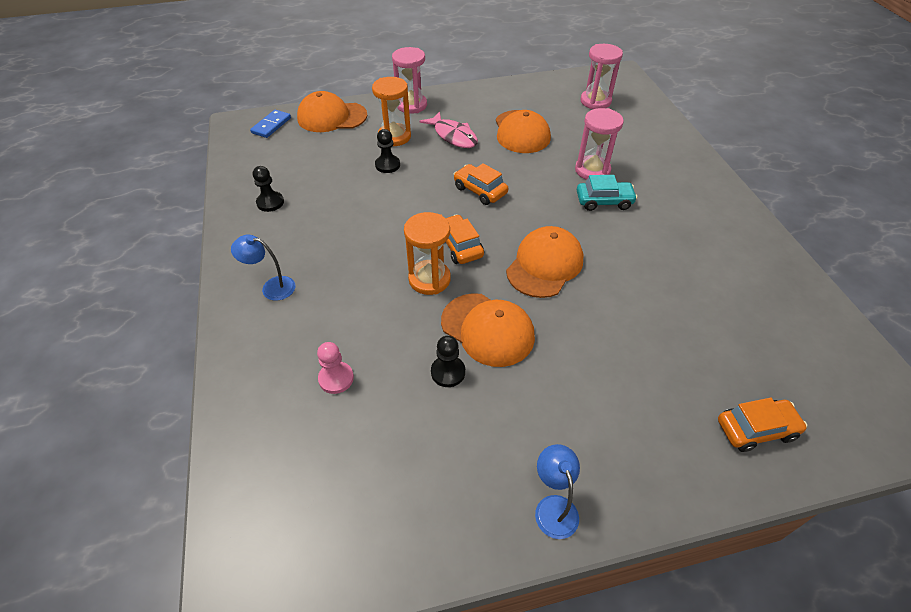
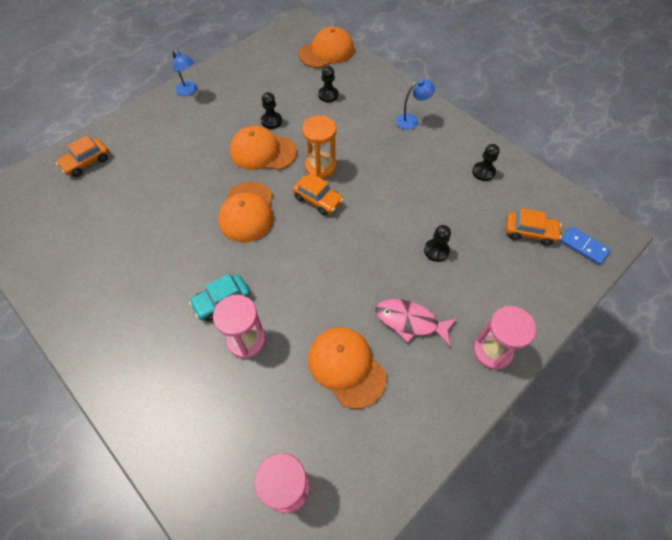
camera: 150 degrees right, 10 degrees up
blue domino [250,110,291,138] -> blue domino turned 45 degrees counterclockwise [560,226,611,265]
orange cap [297,91,367,132] -> orange cap moved to [298,27,354,68]
pink pawn [317,342,354,394] -> black pawn [318,66,338,102]
orange hourglass [372,77,411,146] -> none
orange car [454,163,508,205] -> orange car moved to [506,208,561,246]

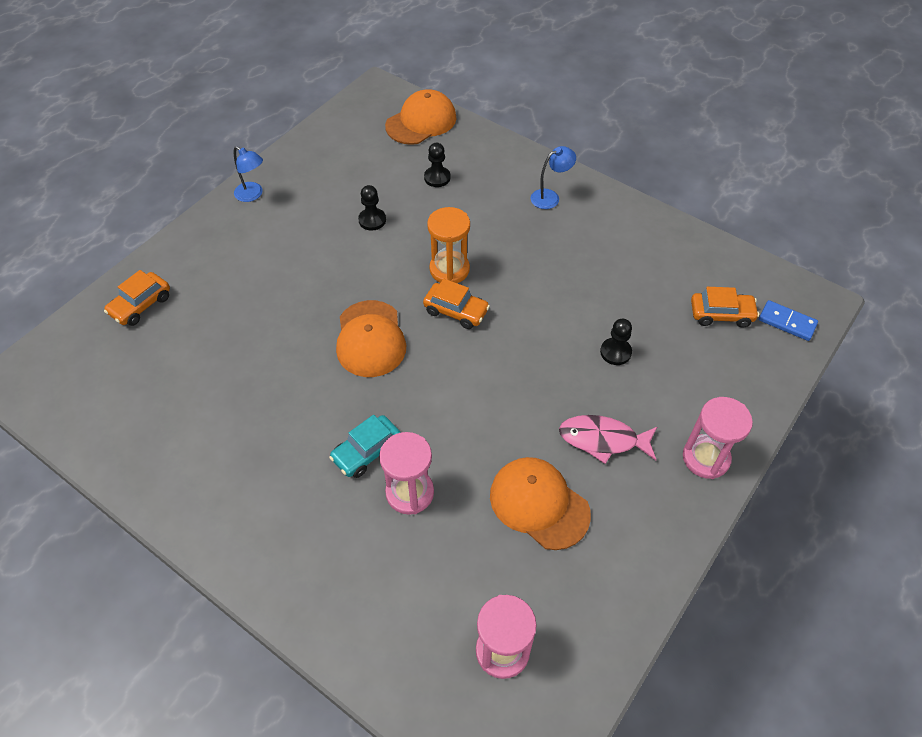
camera: 10 degrees left, 5 degrees down
orange cap [230,126,297,170] -> none
black pawn [472,144,500,181] -> none

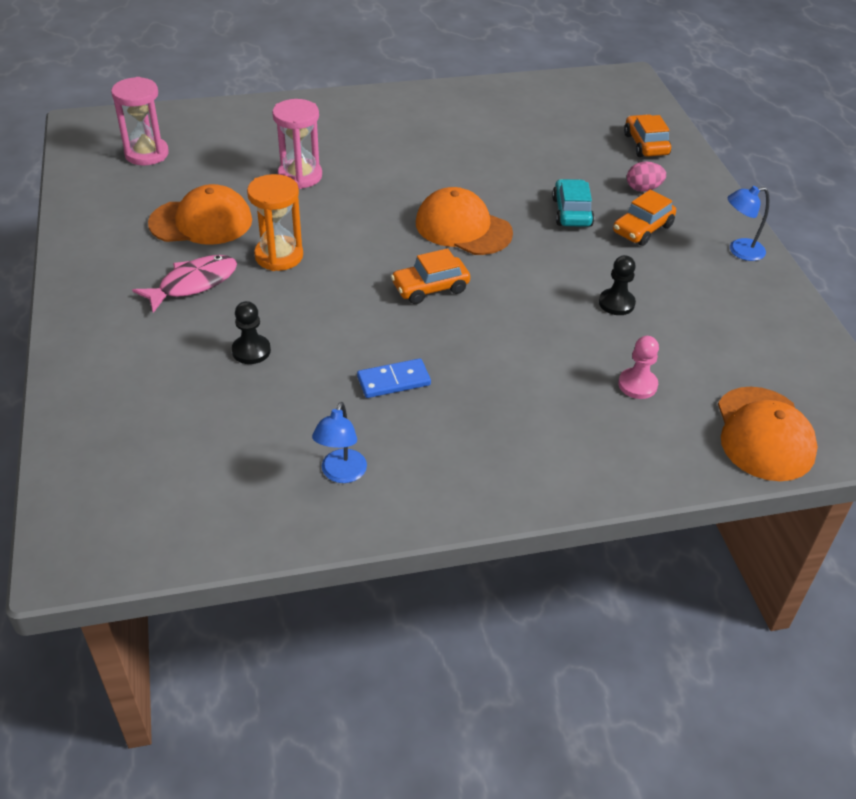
camera: 130 degrees right, 10 degrees down
turquoise car [329,415,401,478] -> turquoise car moved to [552,179,595,227]
black pawn [424,143,451,187] -> pink pawn [618,336,659,399]
orange hourglass [427,207,470,283] -> orange hourglass moved to [247,174,303,271]
blue lamp [531,146,576,209] -> blue lamp moved to [312,402,367,483]
pink hourglass [683,397,753,479] -> none
orange car [691,287,759,328] -> orange car moved to [613,190,676,246]
blue domino [759,300,818,341] -> blue domino moved to [357,358,431,398]
none -> pink egg [627,162,666,192]

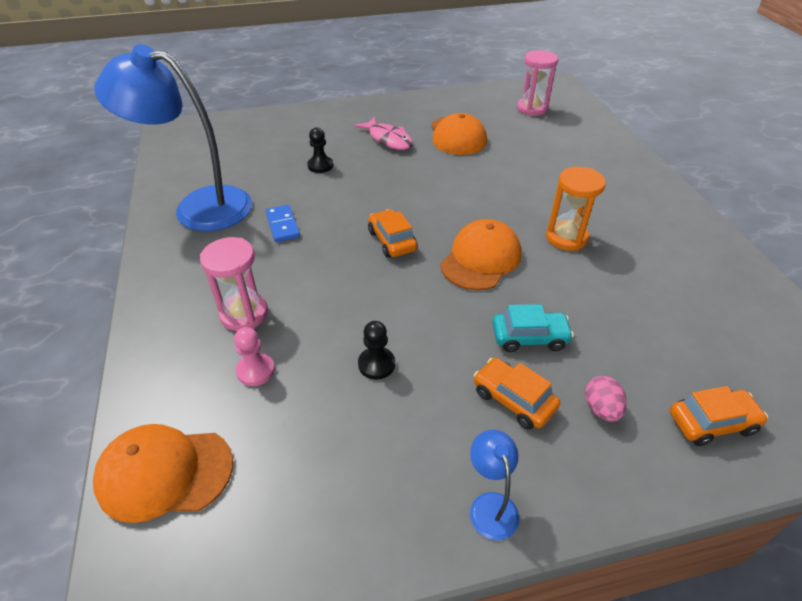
camera: 90 degrees right, 0 degrees up
orange hourglass [247,174,303,271] -> orange hourglass moved to [546,167,606,251]
pink hourglass [272,99,322,189] -> pink hourglass moved to [200,237,268,331]
blue lamp [312,402,367,483] -> blue lamp [94,44,252,231], size x2.49

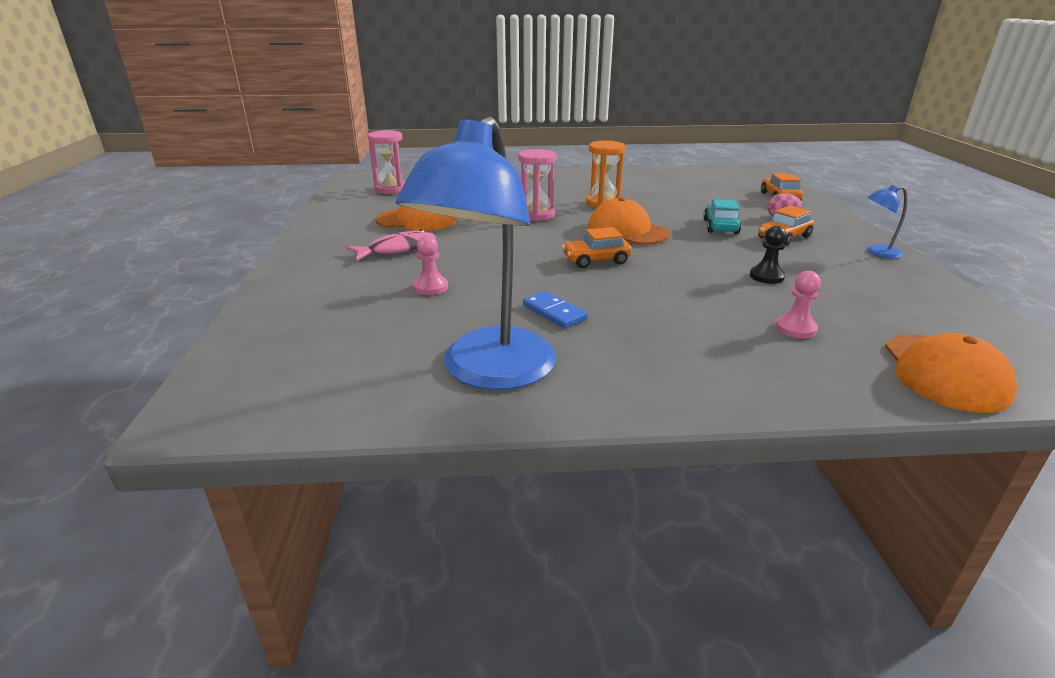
camera: 80 degrees left, 15 degrees down
pink hourglass [200,237,268,331] -> pink hourglass moved to [518,149,556,221]
blue domino [266,205,300,242] -> blue domino turned 60 degrees clockwise [523,291,588,328]
black pawn [307,127,333,173] -> pink pawn [413,235,448,295]

